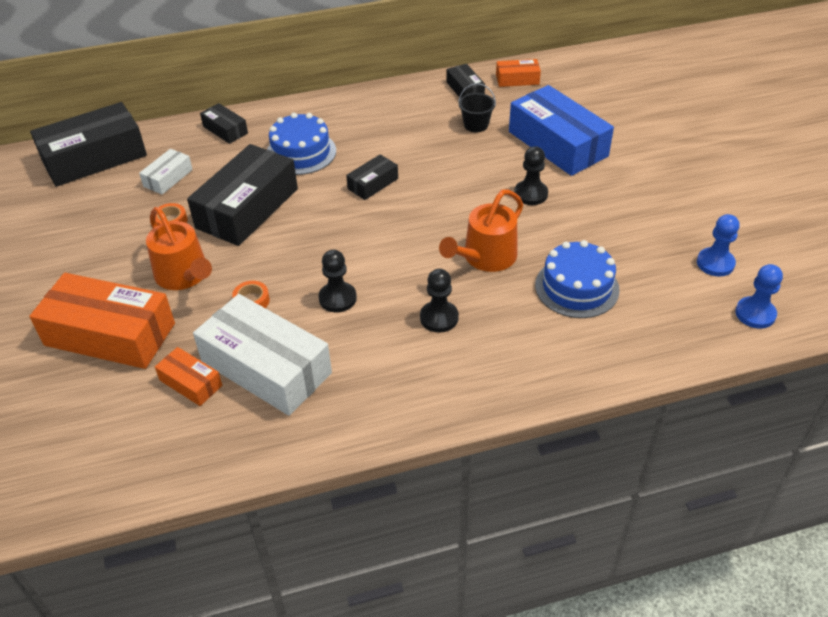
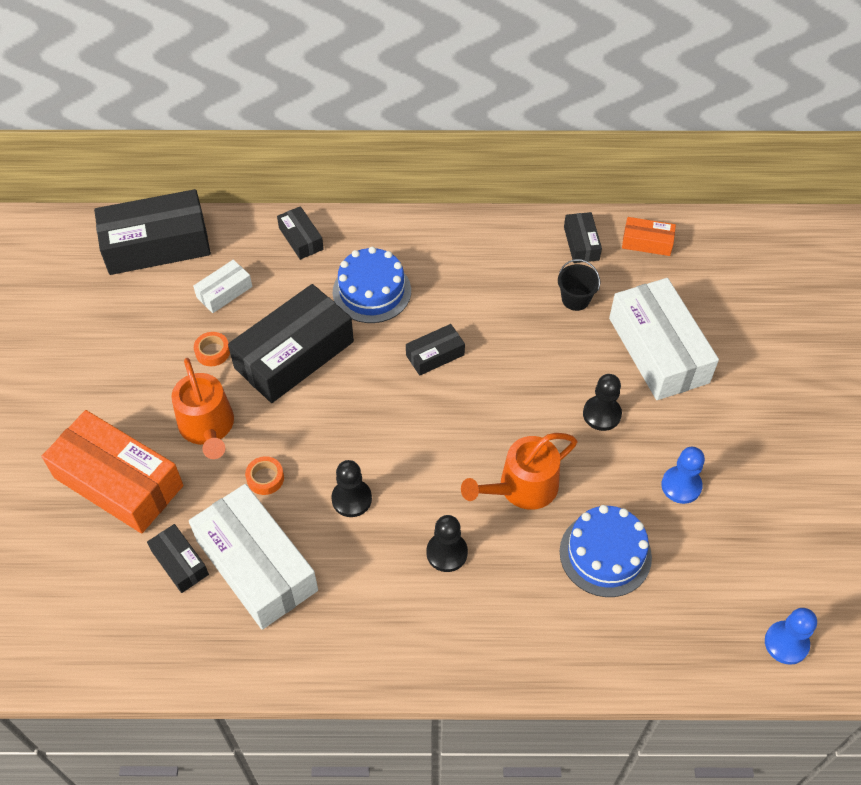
camera: 15 degrees right, 10 degrees up
orange box [155,347,222,406] -> black box [147,524,209,593]
blue box [509,85,614,176] -> white box [609,278,719,400]
blue pawn [697,214,740,277] -> blue pawn moved to [661,447,705,504]

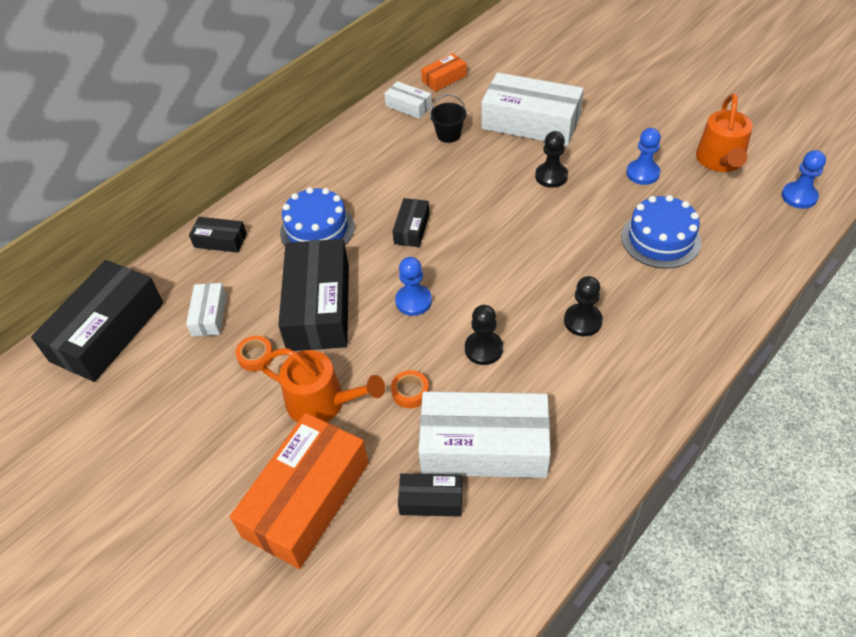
camera: 45 degrees left, 5 degrees down
orange box [42,410,183,534] -> orange box turned 45 degrees counterclockwise [230,413,369,569]
orange watering can [461,433,577,510] -> orange watering can moved to [696,93,753,172]
black box [564,212,602,263] -> white box [384,81,432,119]
none -> blue pawn [395,257,432,316]

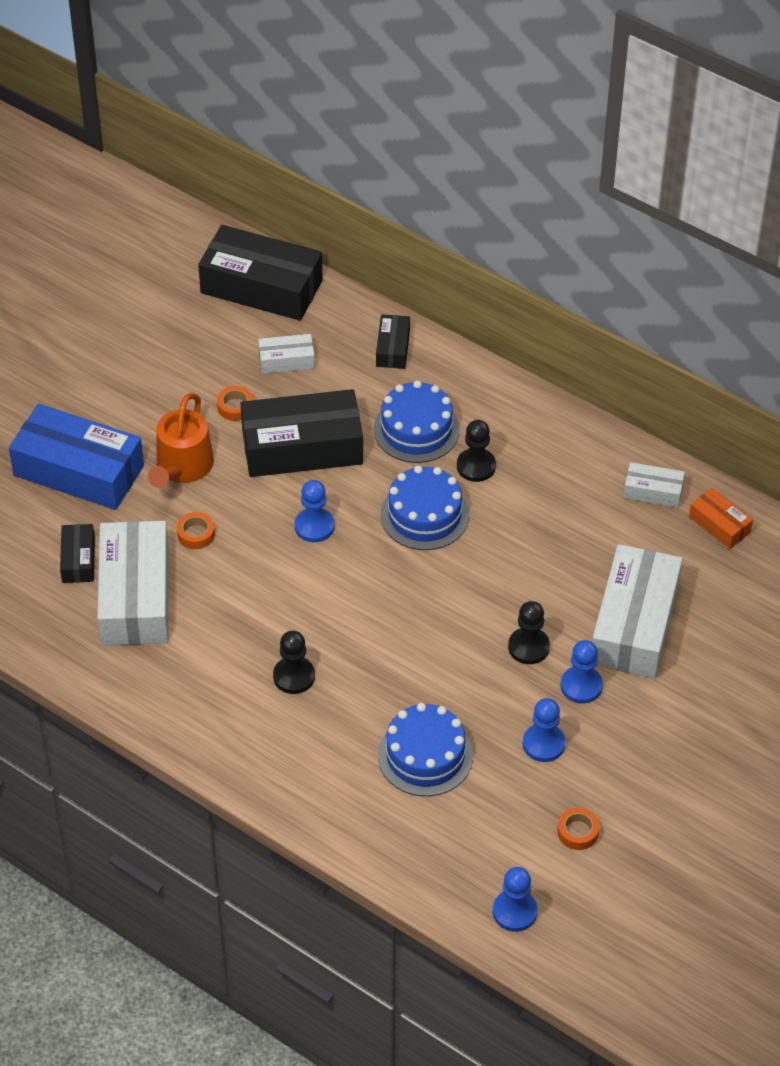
camera: 80 degrees right, 0 degrees up
orange box [230,413,369,569] -> blue box [9,404,144,510]
white box [384,81,432,119] -> white box turned 75 degrees clockwise [623,462,685,508]
black box [392,198,430,247] -> blue cake [381,466,469,550]
black bucket [430,94,466,143] -> none
black pawn [465,305,503,365] -> black pawn moved to [457,420,496,482]
orange watering can [696,93,753,172] -> orange tape [557,808,599,850]
none -> blue pawn [561,640,603,704]

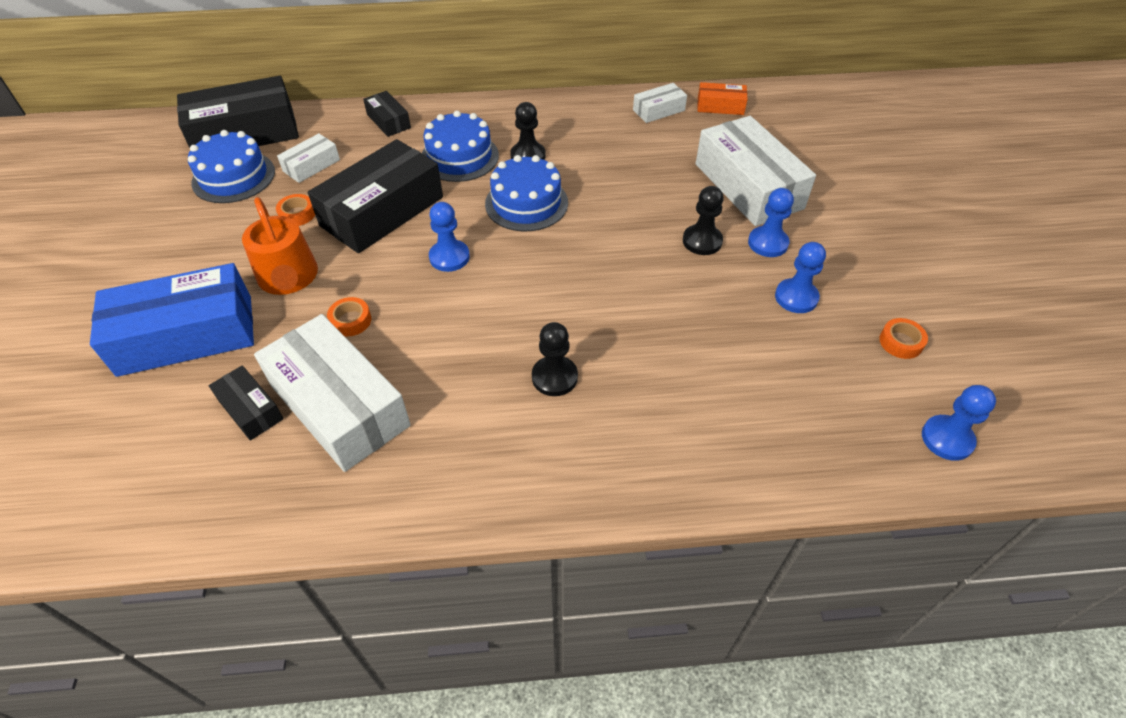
camera: 40 degrees left, 0 degrees up
blue cake [378,703,473,796] -> blue cake moved to [188,130,275,203]

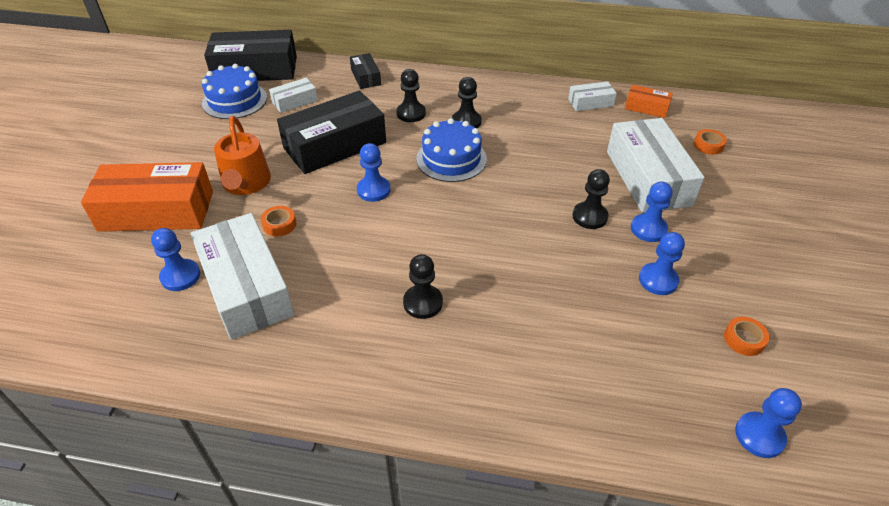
camera: 15 degrees right, 5 degrees down
blue box [90,263,254,377] -> orange box [81,162,213,232]
black box [209,365,284,441] -> blue pawn [151,228,200,291]
orange tape [276,194,315,226] -> orange tape moved to [694,129,727,155]
blue cake [422,111,499,182] -> black pawn [396,69,426,122]

